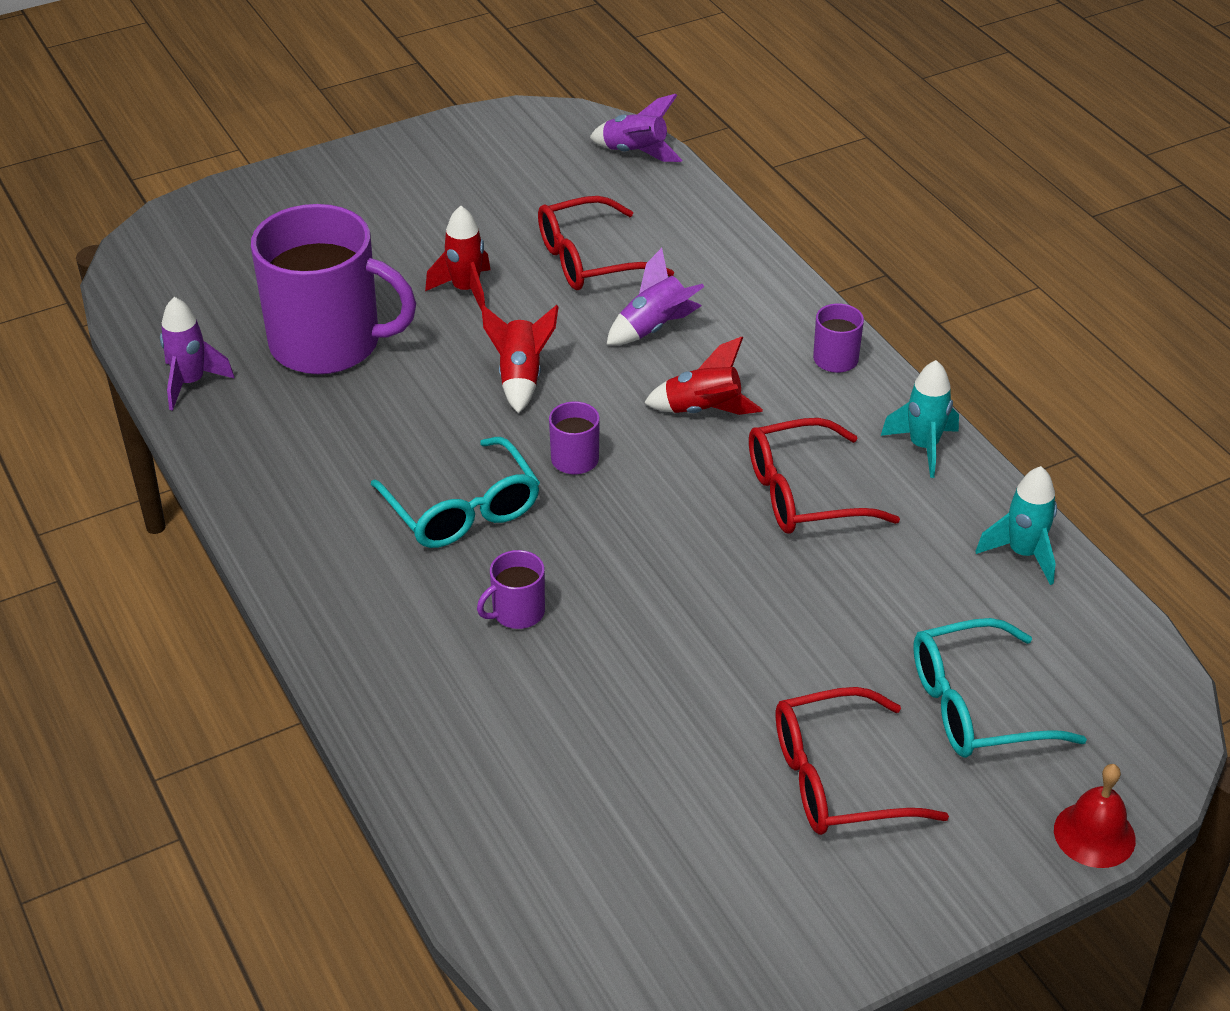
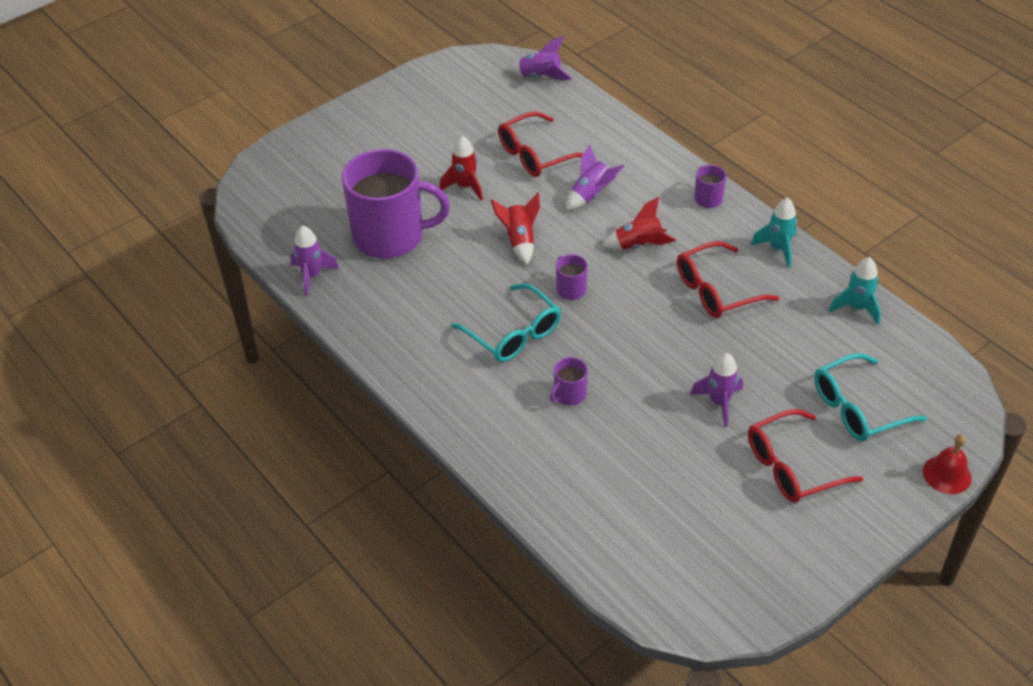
camera: 10 degrees left, 5 degrees up
none -> purple rocket [690,353,743,427]

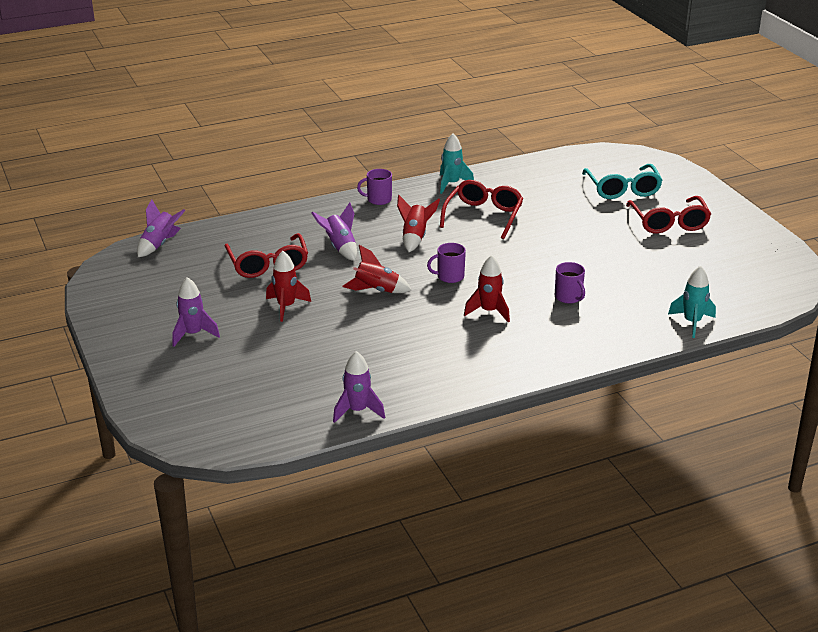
camera: 75 degrees left, 15 degrees down
purple mug [342,149,450,258] -> none
turquoise glasses [451,283,561,362] -> red rocket [464,255,510,323]
red glasses [677,241,779,318] -> red glasses turned 150 degrees counterclockwise [440,180,523,239]
purple rocket [690,353,743,427] -> purple rocket moved to [172,277,220,347]
turquoise rocket [829,257,881,325] -> turquoise rocket moved to [668,266,716,338]
red bell [923,434,972,494] -> none

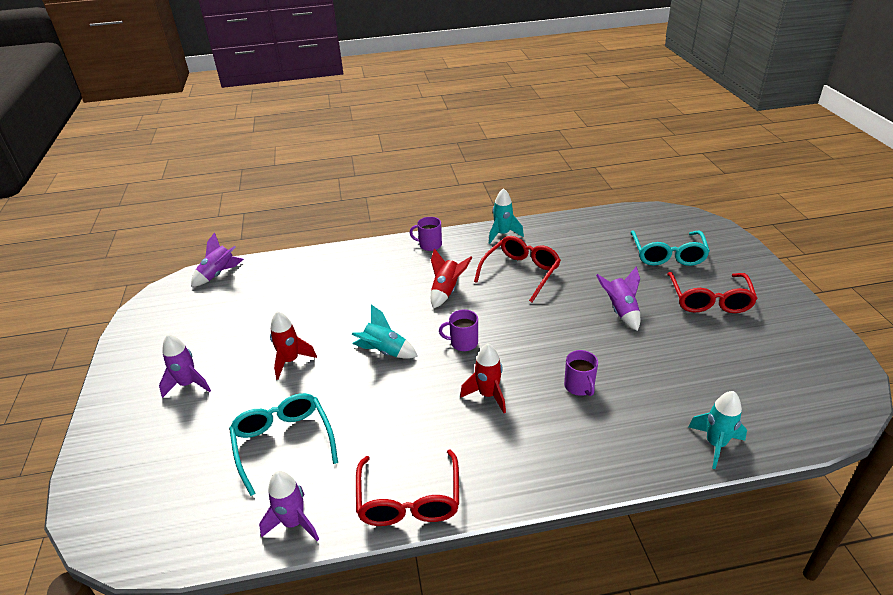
camera: 15 degrees right, 5 degrees up
red glasses [225,233,308,278] -> red glasses moved to [356,449,459,526]
purple rocket [311,202,357,261] -> purple rocket moved to [596,266,640,331]
red rocket [342,245,411,293] -> turquoise rocket [352,305,418,359]
none -> turquoise glasses [229,393,338,496]

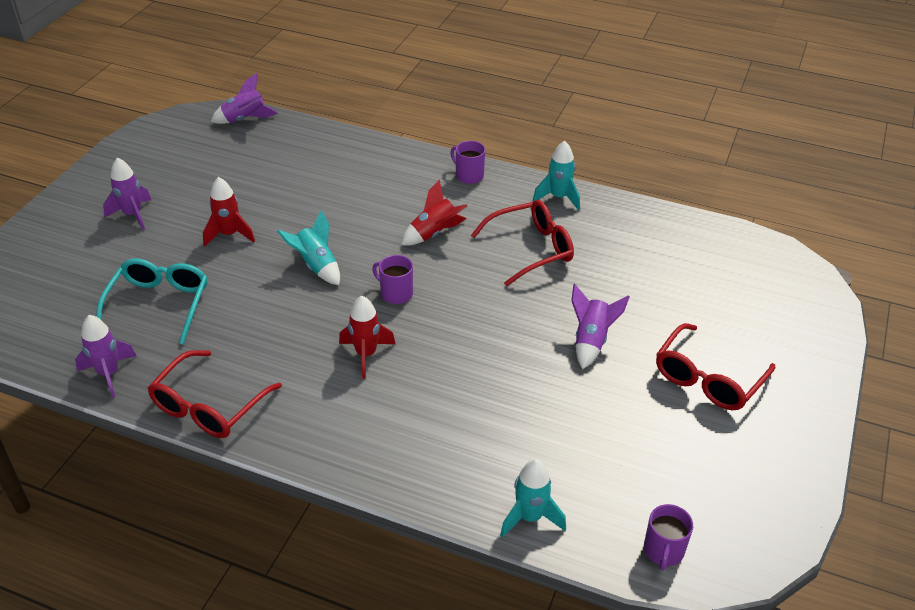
camera: 30 degrees right, 5 degrees up
purple mug [564,350,598,396] -> purple mug moved to [644,504,693,571]
turquoise glasses [630,230,710,266] -> none

